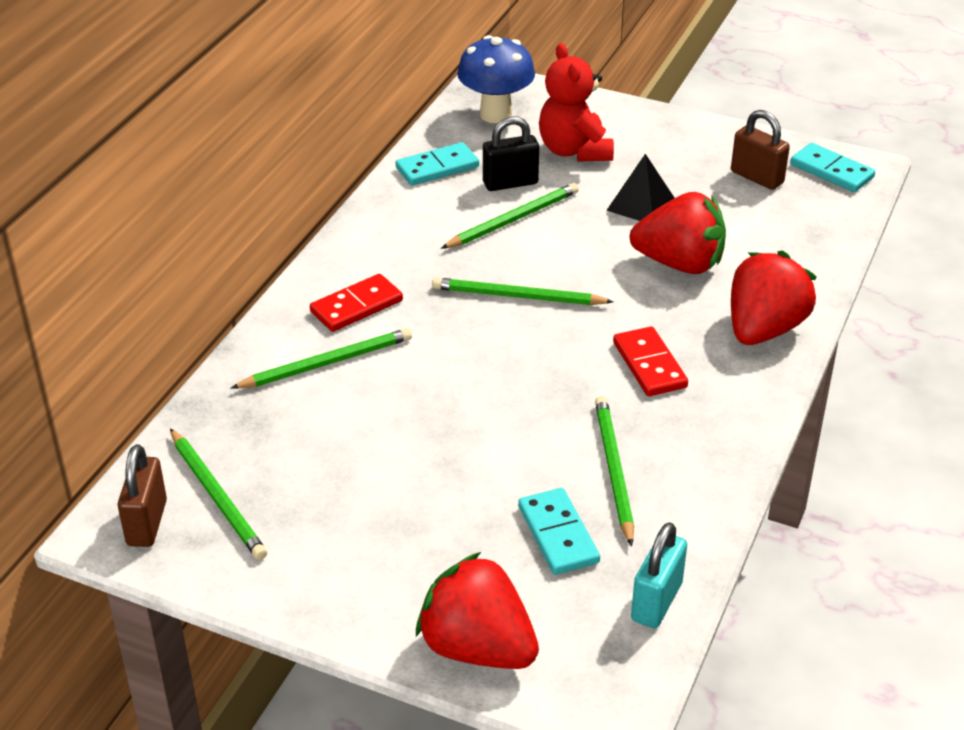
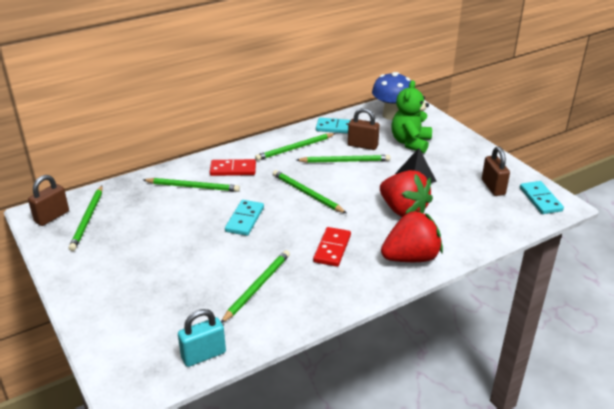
camera: 35 degrees right, 5 degrees down
red strawberry [416,552,539,669] -> none
black padlock [483,116,539,191] -> brown padlock [348,108,380,150]
turquoise domino [518,488,600,575] -> turquoise domino moved to [225,200,264,236]
red teddy bear [539,43,614,162] -> green teddy bear [391,80,432,153]
none -> green pencil [255,133,336,161]

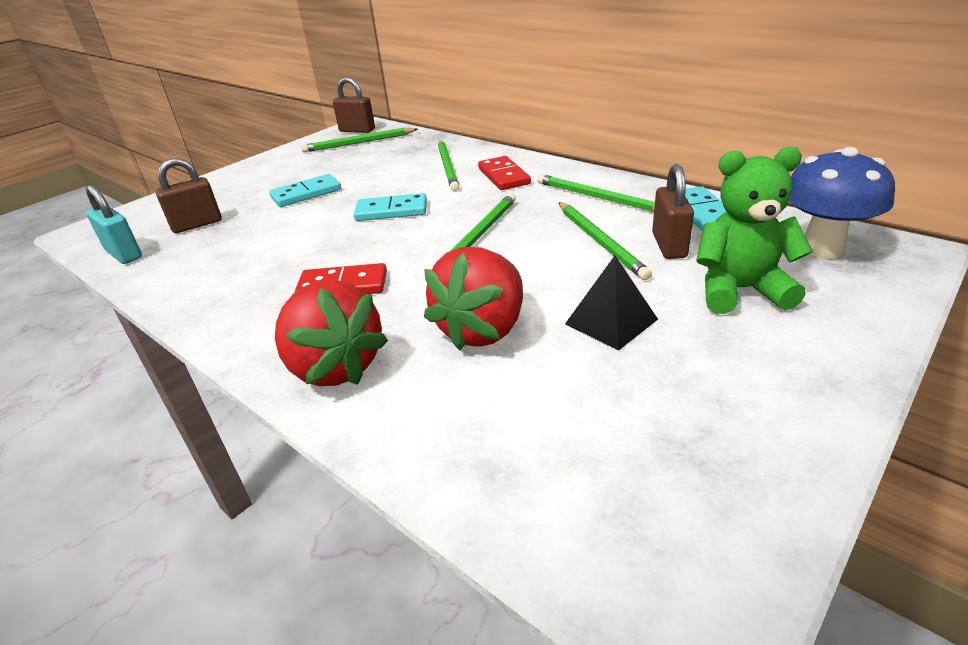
camera: 75 degrees right, 0 degrees up
green pencil [221,250,290,323] -> none
brown padlock [482,146,510,196] -> brown padlock moved to [156,158,222,233]
turquoise domino [520,181,564,214] -> turquoise domino moved to [269,174,341,207]

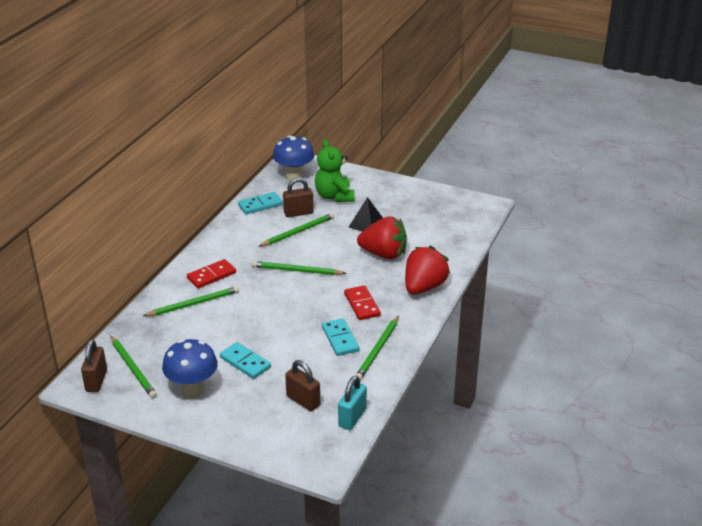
camera: 110 degrees left, 0 degrees up
turquoise domino [354,193,427,221] -> turquoise domino moved to [322,318,360,356]
green pencil [537,174,655,212] -> green pencil moved to [355,316,399,380]
none -> blue mushroom [162,339,218,398]

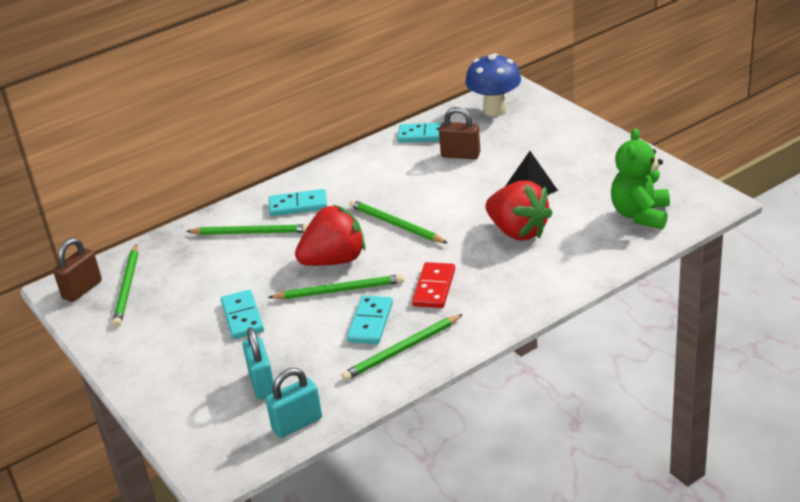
camera: 35 degrees right, 0 degrees up
blue mushroom [162,339,218,398] -> none
red domino [187,259,236,288] -> turquoise domino [269,189,327,216]
green pencil [258,213,334,247] -> green pencil moved to [268,274,404,299]
brown padlock [285,360,320,411] -> turquoise padlock [242,327,274,399]
green teddy bear [315,139,354,202] -> green teddy bear moved to [611,128,670,230]
red strawberry [405,246,450,294] -> red strawberry moved to [295,205,365,266]

